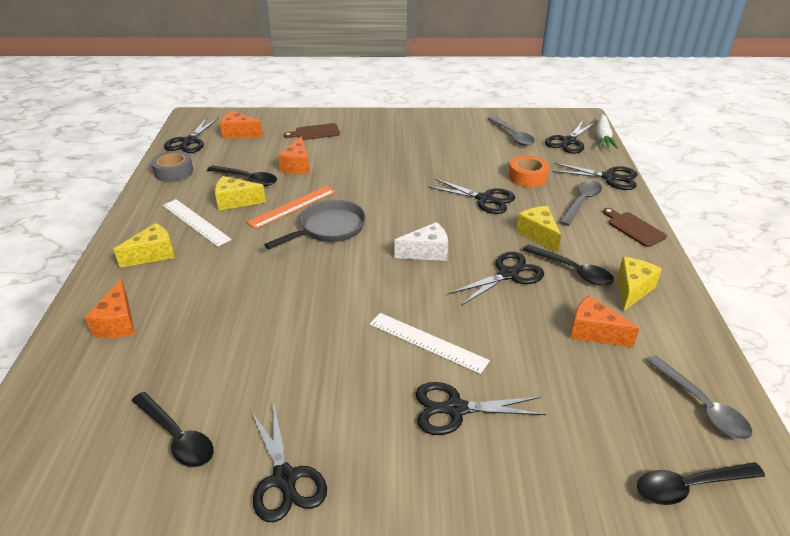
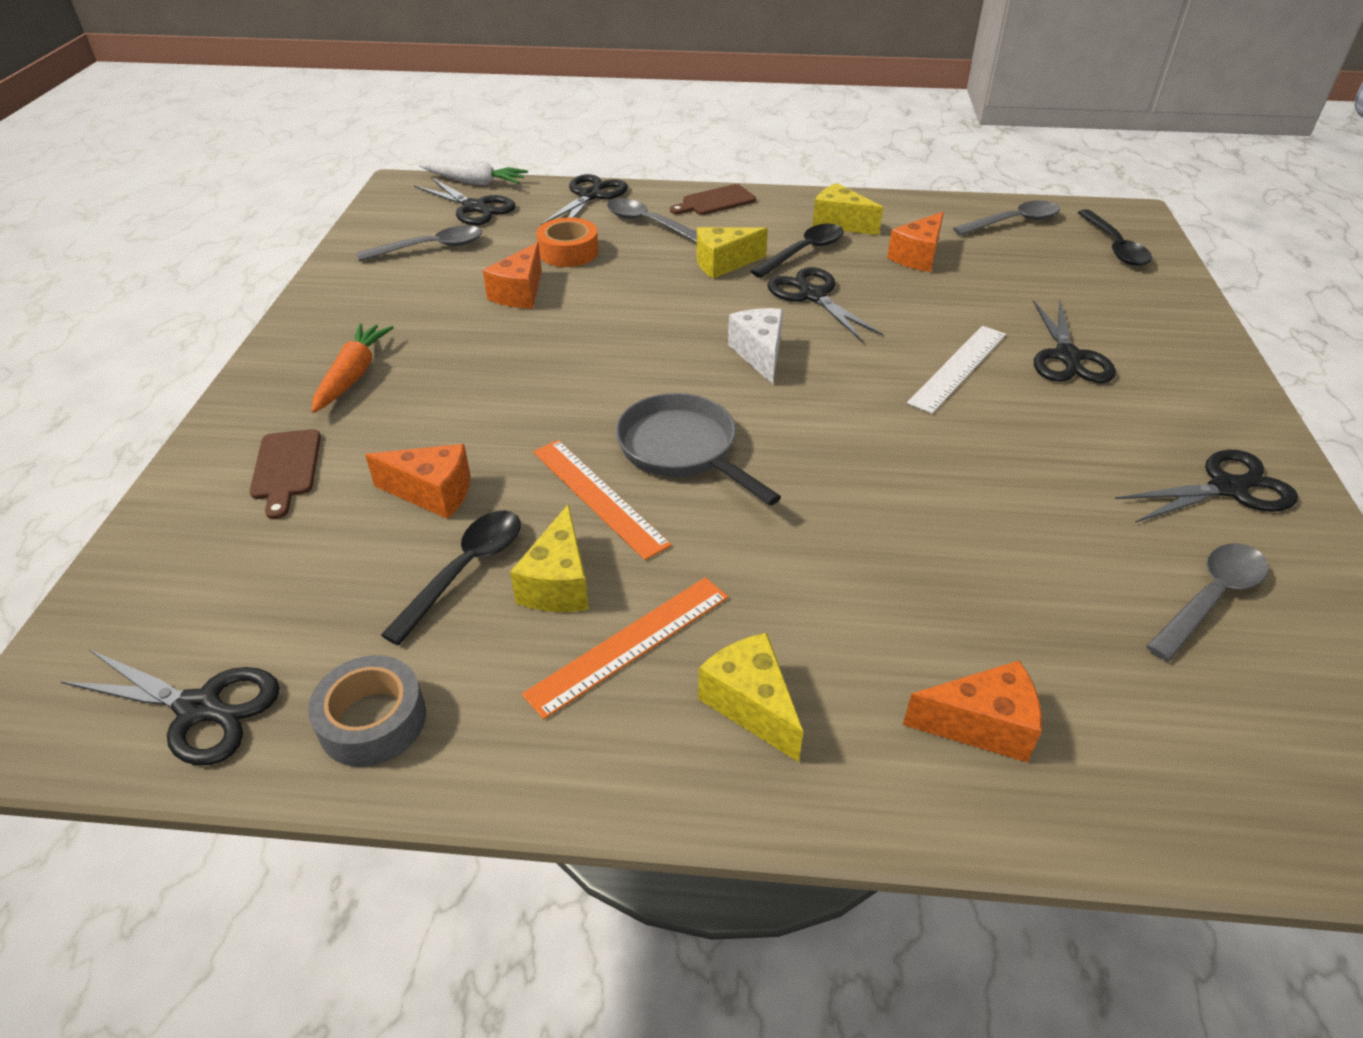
camera: 85 degrees left, 5 degrees up
black spoon [131,392,214,467] -> grey spoon [1146,543,1268,661]
white ruler [163,199,232,247] -> orange ruler [522,577,728,719]
orange cheese [220,111,263,139] -> orange cheese moved to [483,242,542,309]
black scissors [428,178,515,214] -> none
none -> orange carrot [312,323,394,413]

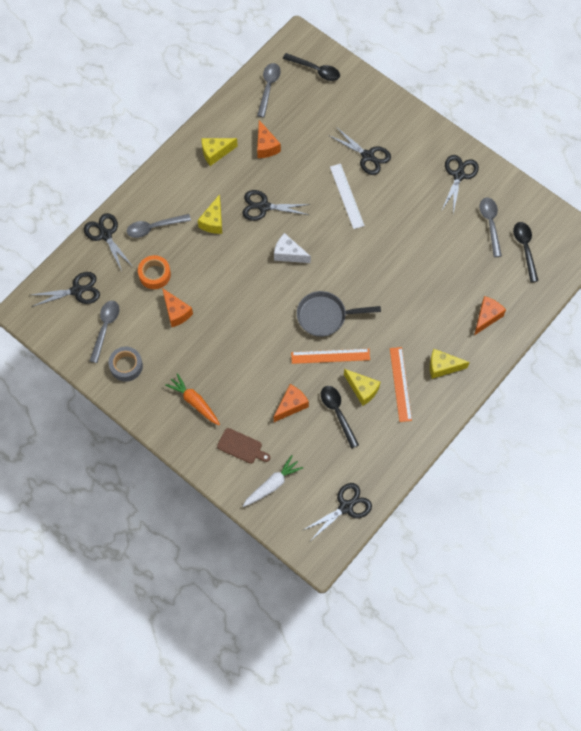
camera: 55 degrees left, 25 degrees up
grey tape [308,655,426,767] -> grey tape moved to [108,347,143,382]
white carrot [419,160,528,185] -> white carrot moved to [243,455,303,507]
brown cutting board [670,184,756,215] -> none
black spoon [751,224,844,278] -> black spoon moved to [513,222,538,282]

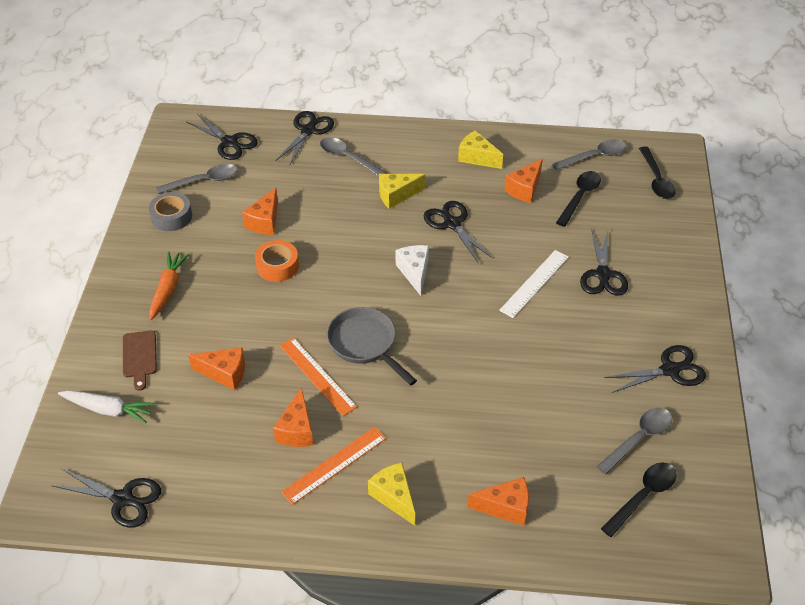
camera: 55 degrees right, 20 degrees down
orange tape [138,255,171,289] -> orange tape moved to [255,240,299,282]
black spoon [321,386,359,449] -> black spoon moved to [556,171,601,227]
yellow cheese [344,369,380,406] -> orange cheese [273,387,313,447]

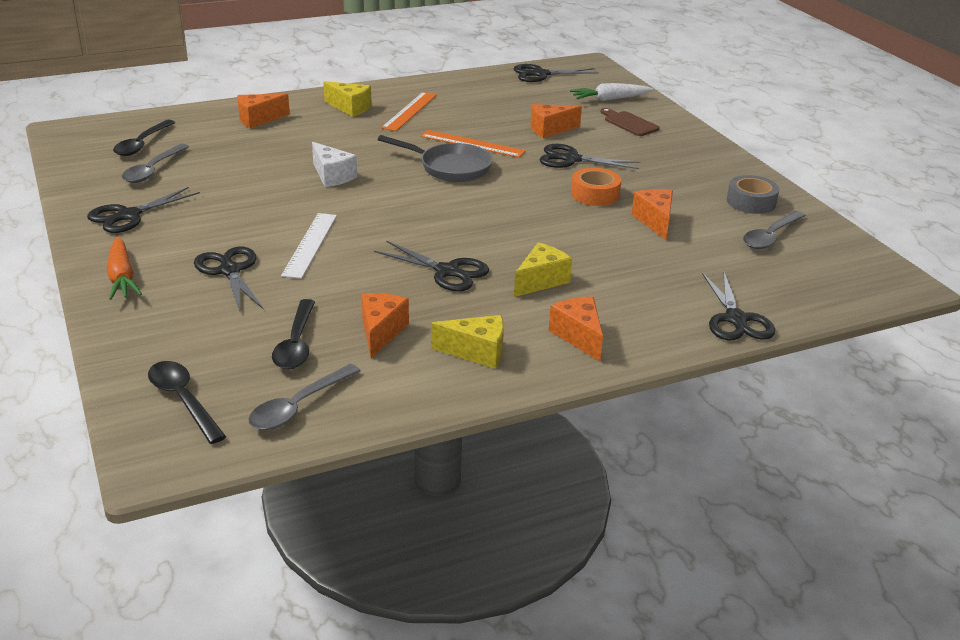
camera: 150 degrees right, 15 degrees down
orange carrot [149,251,189,320] -> orange carrot moved to [107,237,142,300]
black scissors [187,114,258,160] -> black scissors moved to [540,144,640,169]
orange cheese [273,387,313,447] -> orange cheese moved to [549,296,603,361]
grey spoon [320,137,387,176] -> none
white cheese [396,245,429,296] -> white cheese moved to [312,142,357,187]

